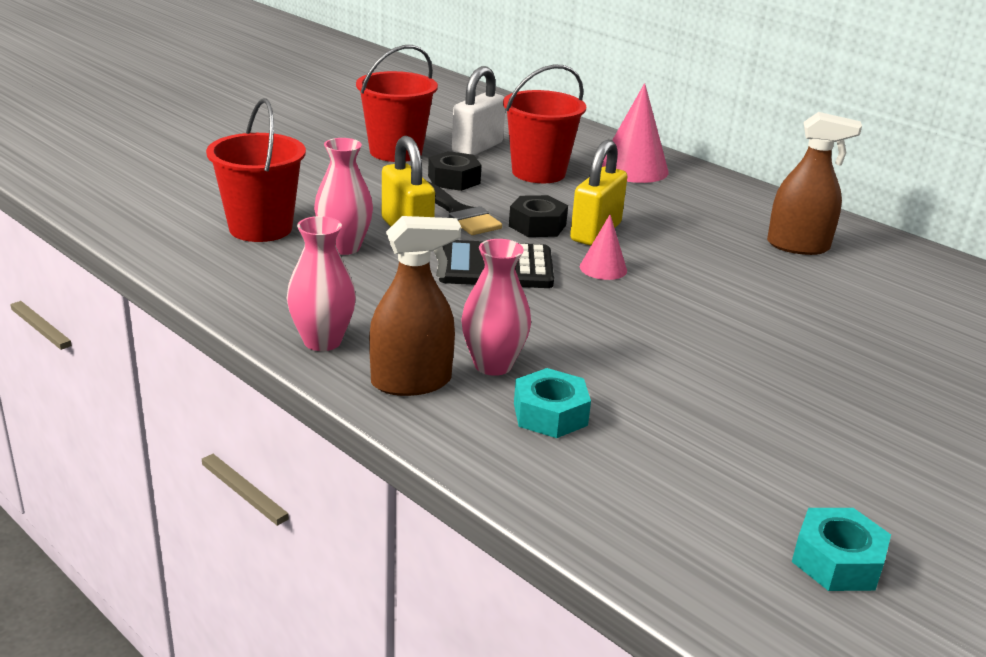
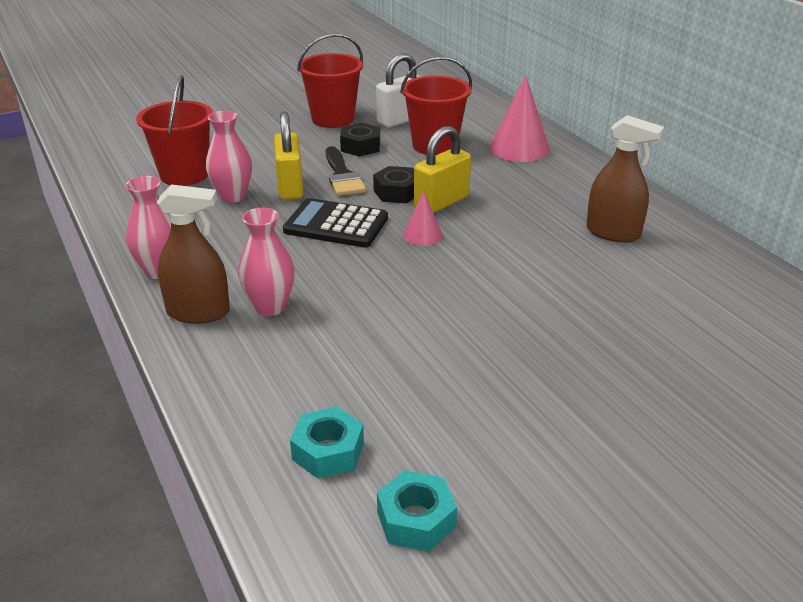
camera: 20 degrees right, 5 degrees up
turquoise nut [514,368,591,438] -> turquoise nut moved to [290,407,364,479]

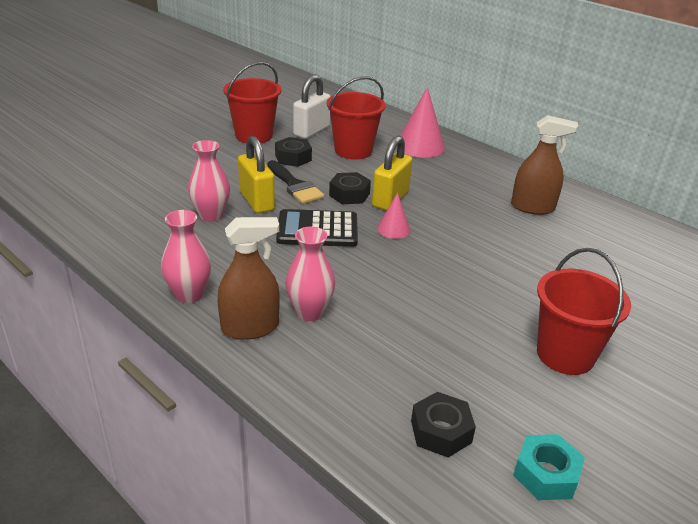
camera: 20 degrees left, 0 degrees up
red bucket [136,75,213,186] -> red bucket moved to [537,248,631,375]
turquoise nut [290,407,364,479] -> black nut [411,392,476,458]

